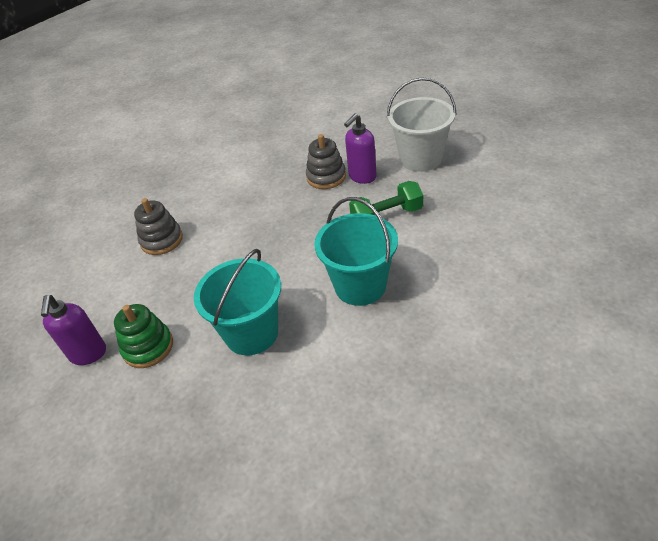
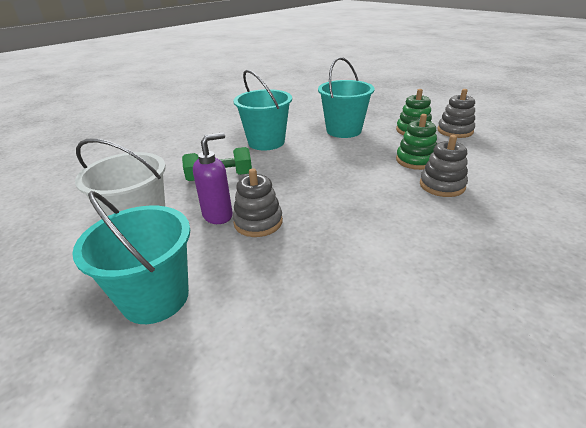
camera: 175 degrees left, 10 degrees down
purple soap dispenser [41,295,106,365] -> grey stacking toy [437,89,475,138]
none -> turquoise bucket [72,191,190,324]
none -> green stacking toy [396,114,437,170]

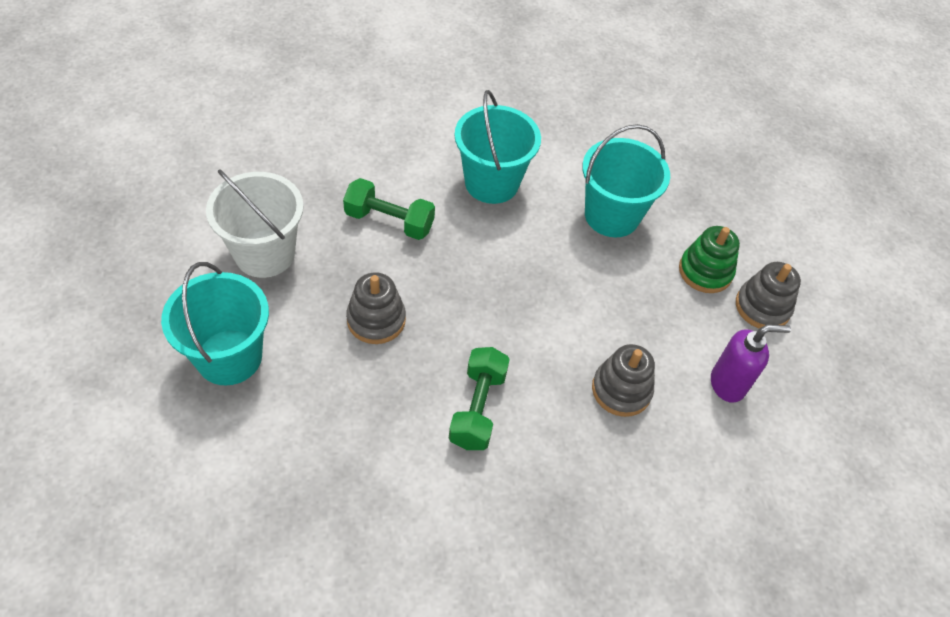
camera: 25 degrees right, 20 degrees up
purple soap dispenser [193,132,233,224] -> purple soap dispenser moved to [711,325,791,403]
green stacking toy [396,114,437,170] -> none
none -> green dumbbell [449,347,510,450]

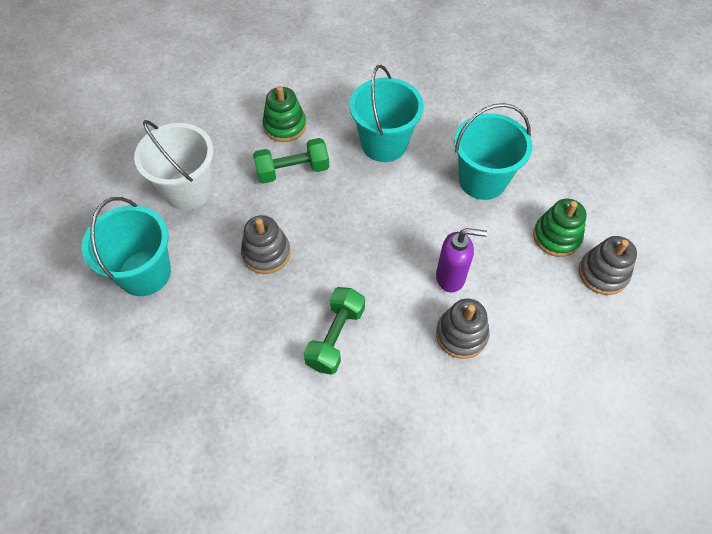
camera: 15 degrees right, 5 degrees up
green dumbbell [343,178,435,240] -> green dumbbell turned 45 degrees counterclockwise [253,138,329,184]
purple soap dispenser [711,325,791,403] -> purple soap dispenser moved to [436,228,487,292]
none -> green stacking toy [262,86,306,142]

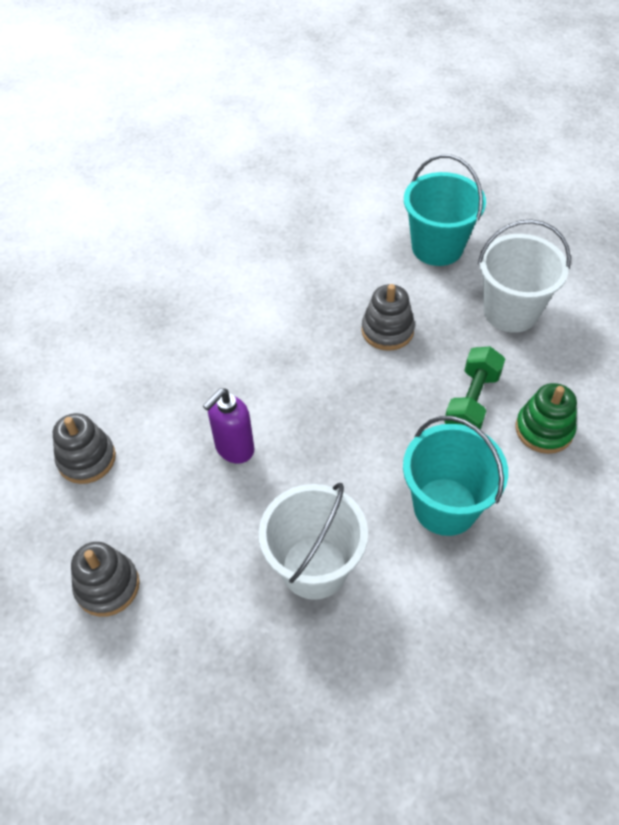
camera: 130 degrees right, 5 degrees down
green dumbbell [303,287,365,375] -> none
grey stacking toy [436,299,489,359] -> grey stacking toy moved to [53,413,116,484]
turquoise bucket [454,103,533,200] -> white bucket [259,483,368,600]
green stacking toy [533,199,587,257] -> none

